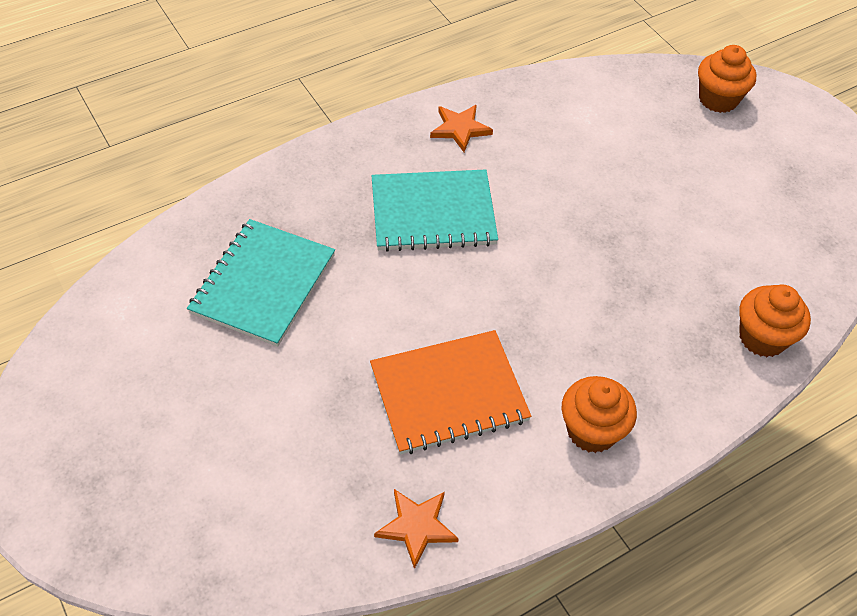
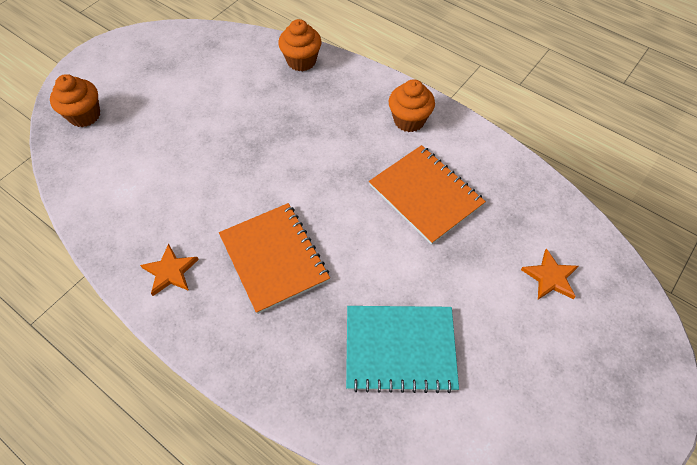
camera: 110 degrees left, 5 degrees up
turquoise notebook [372,170,498,252] -> orange notebook [219,203,330,314]
orange star [374,489,459,569] -> orange star moved to [521,248,578,300]

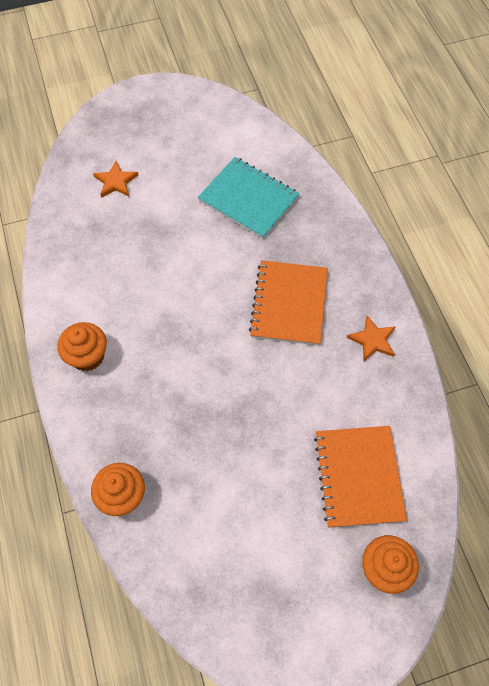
camera: 145 degrees left, 5 degrees up
orange notebook [369,145,486,245] -> orange notebook moved to [314,426,407,528]

